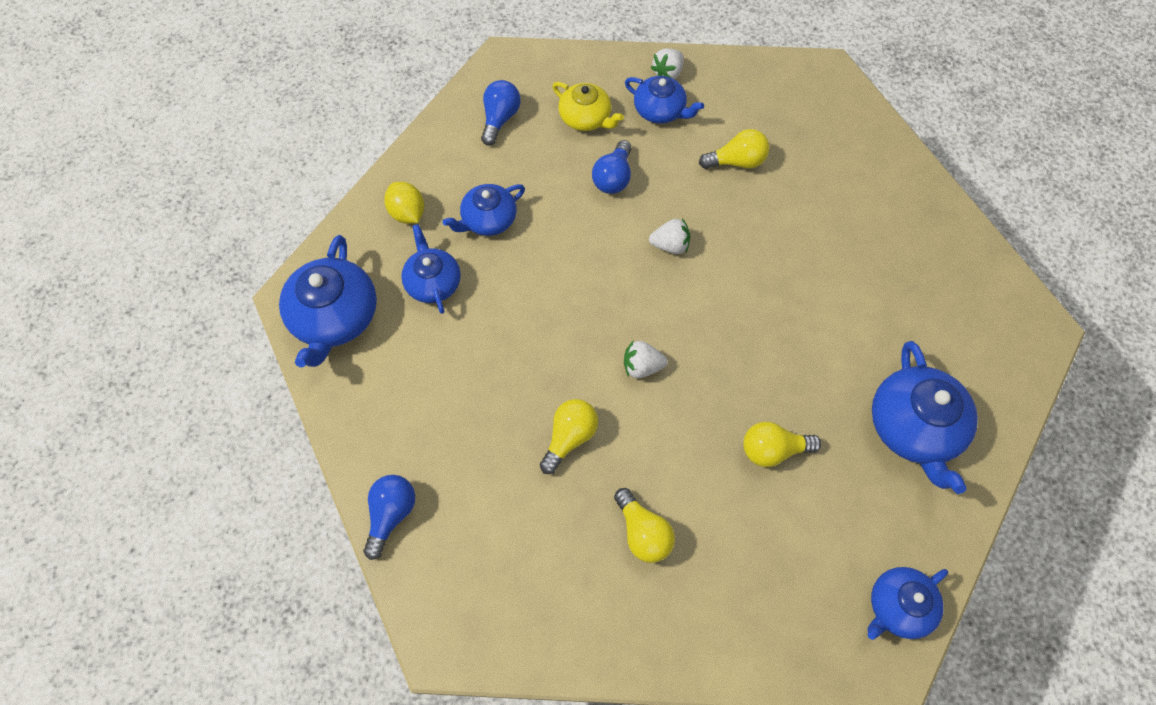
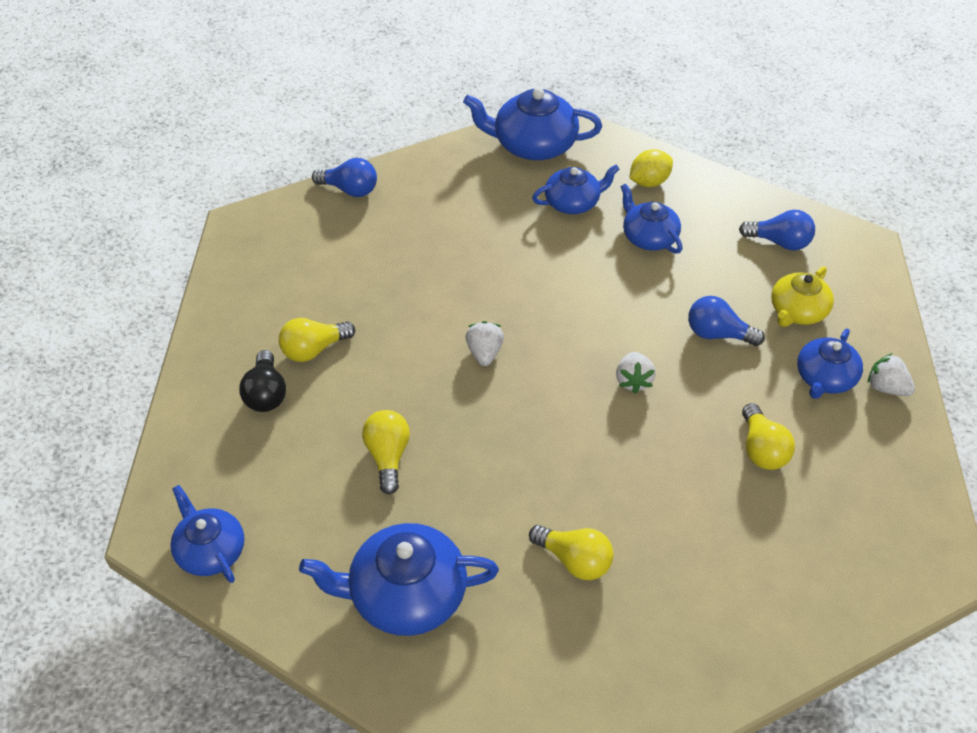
camera: 90 degrees right, 15 degrees down
yellow light bulb [540,399,598,474] -> yellow light bulb moved to [529,525,614,580]
none -> black light bulb [239,350,286,412]

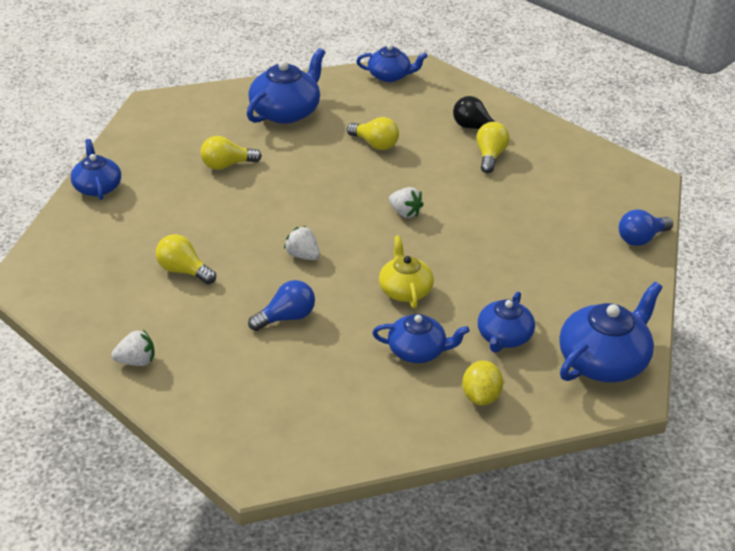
camera: 130 degrees right, 10 degrees down
blue light bulb [739,210,815,250] -> none
yellow teapot [771,266,834,327] -> yellow teapot moved to [379,235,434,308]
blue teapot [797,329,863,399] -> blue teapot moved to [71,139,121,200]

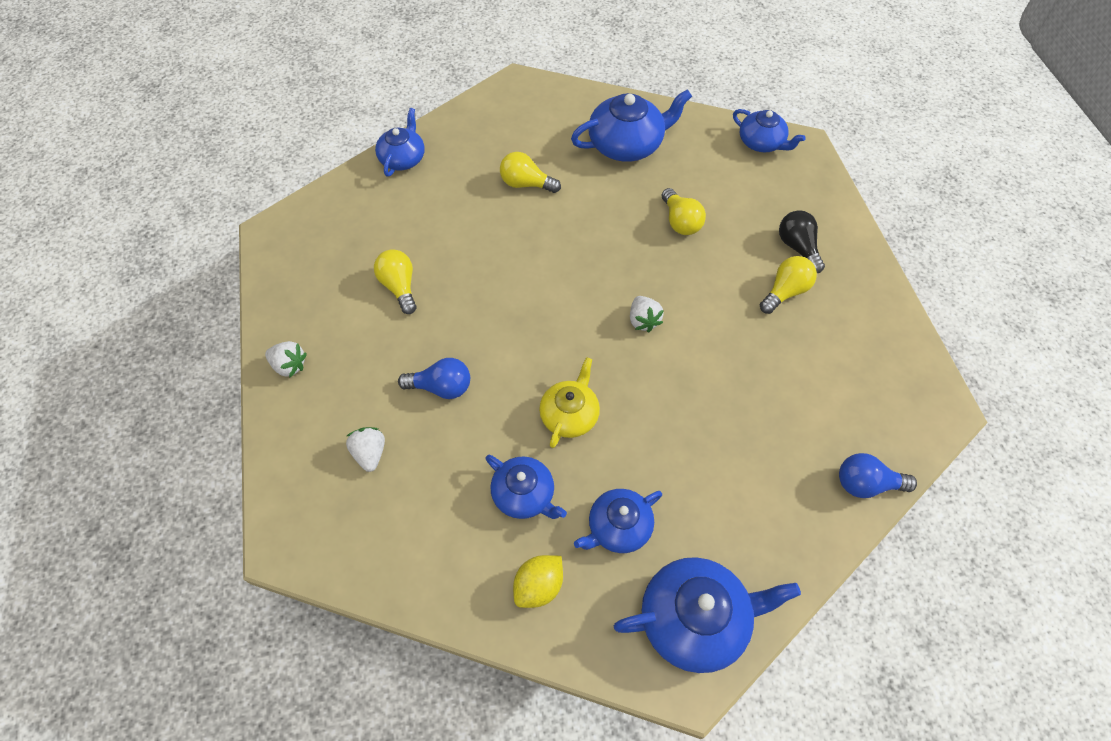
camera: 35 degrees right, 20 degrees up
white strawberry [284,226,320,260] -> white strawberry moved to [346,427,385,472]

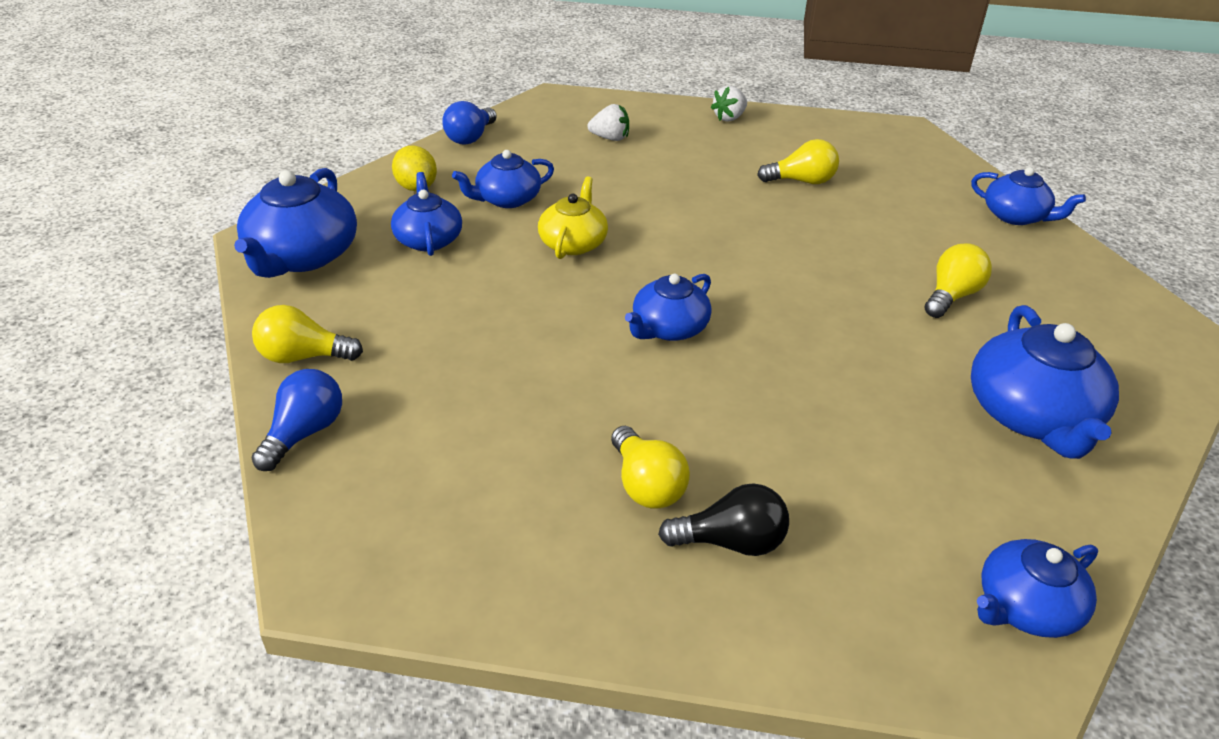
camera: 110 degrees right, 20 degrees down
blue light bulb [398,358,470,399] -> blue light bulb moved to [442,101,497,145]
yellow teapot [539,357,600,448] -> yellow teapot turned 120 degrees counterclockwise [538,176,608,259]
white strawberry [630,296,664,332] -> blue teapot [625,274,711,341]
yellow light bulb [662,188,706,235] -> yellow light bulb moved to [252,305,363,363]

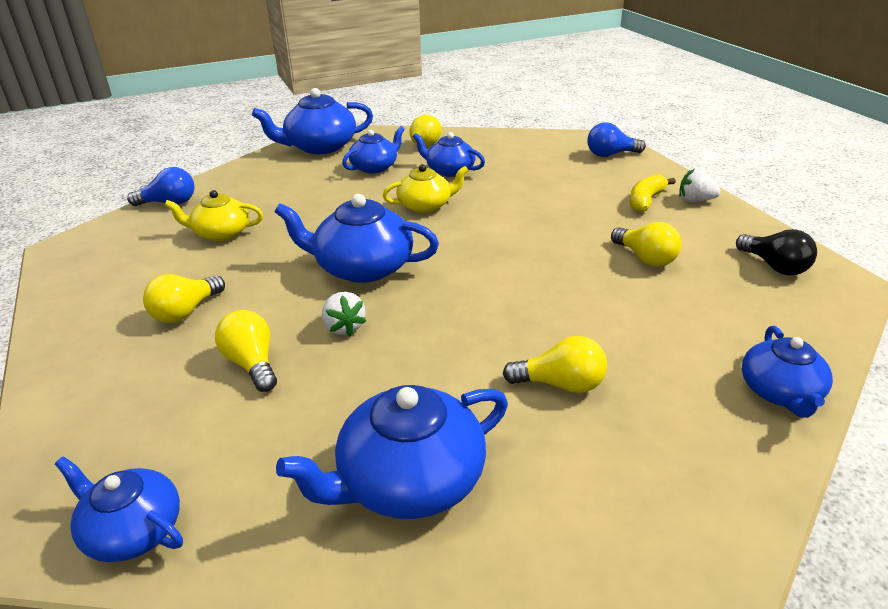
camera: 60 degrees right, 5 degrees down
yellow light bulb [252,305,363,363] -> yellow light bulb moved to [215,310,277,392]
blue light bulb [442,101,497,145] -> blue light bulb moved to [587,122,646,157]
white strawberry [587,104,629,141] -> white strawberry moved to [322,292,366,336]
blue teapot [625,274,711,341] -> blue teapot [275,194,439,283], size x1.58
black light bulb [658,483,789,556] -> black light bulb moved to [736,229,817,275]
none -> yellow teapot [165,190,263,241]
none -> yellow banana [630,174,676,213]

